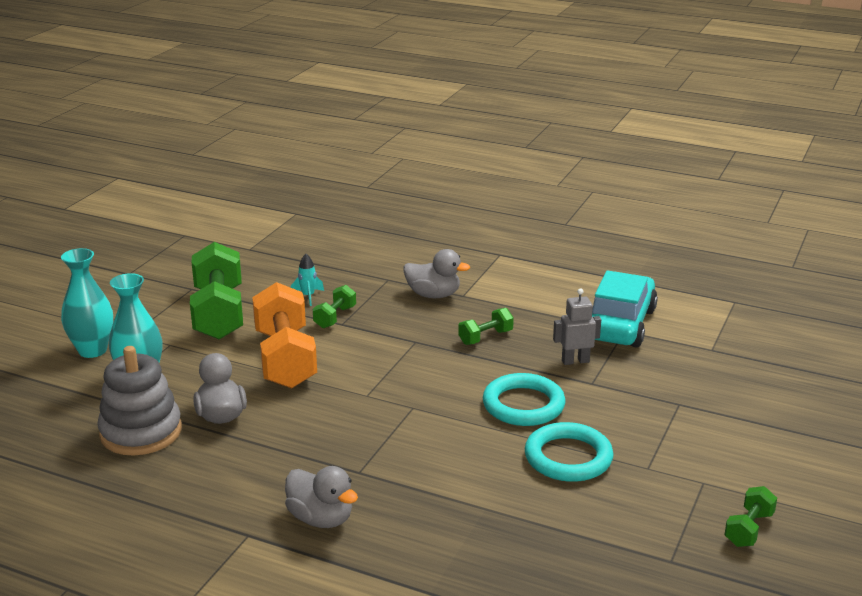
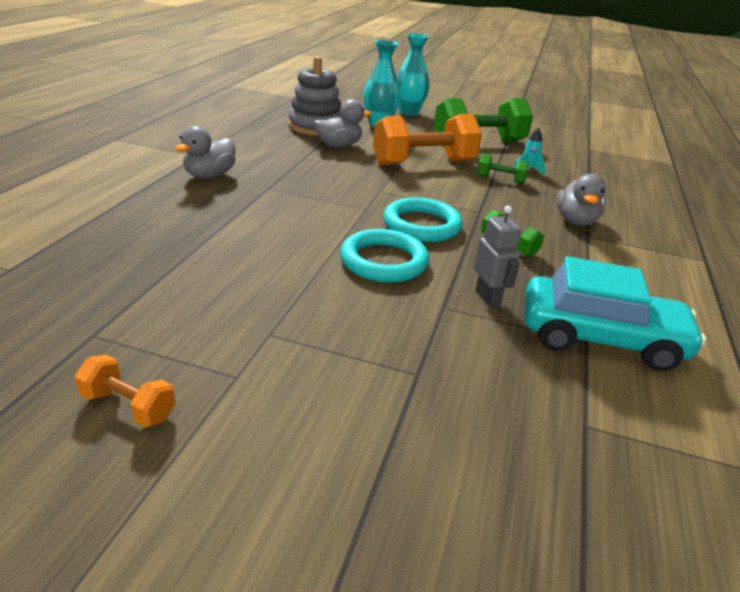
camera: 80 degrees right, 5 degrees up
turquoise ring [525,422,614,482] -> turquoise ring moved to [383,197,463,242]
green dumbbell [724,486,777,547] -> orange dumbbell [75,355,176,427]

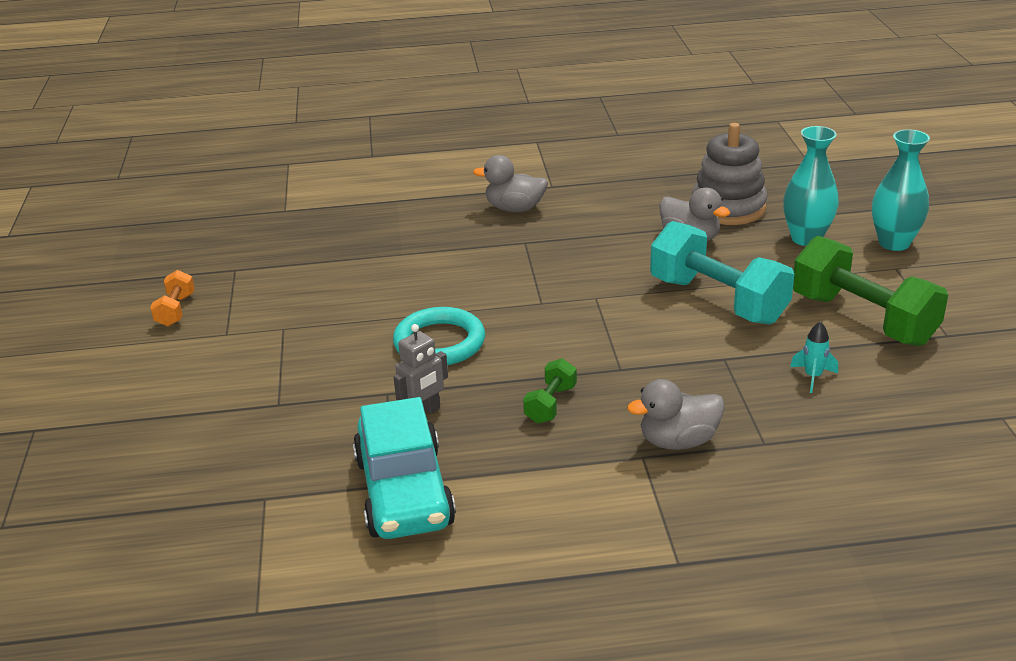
camera: 70 degrees right, 0 degrees up
orange dumbbell [373,114,482,165] -> turquoise dumbbell [650,221,794,324]
turquoise ring [383,197,463,242] -> none
green dumbbell [477,153,529,184] -> none

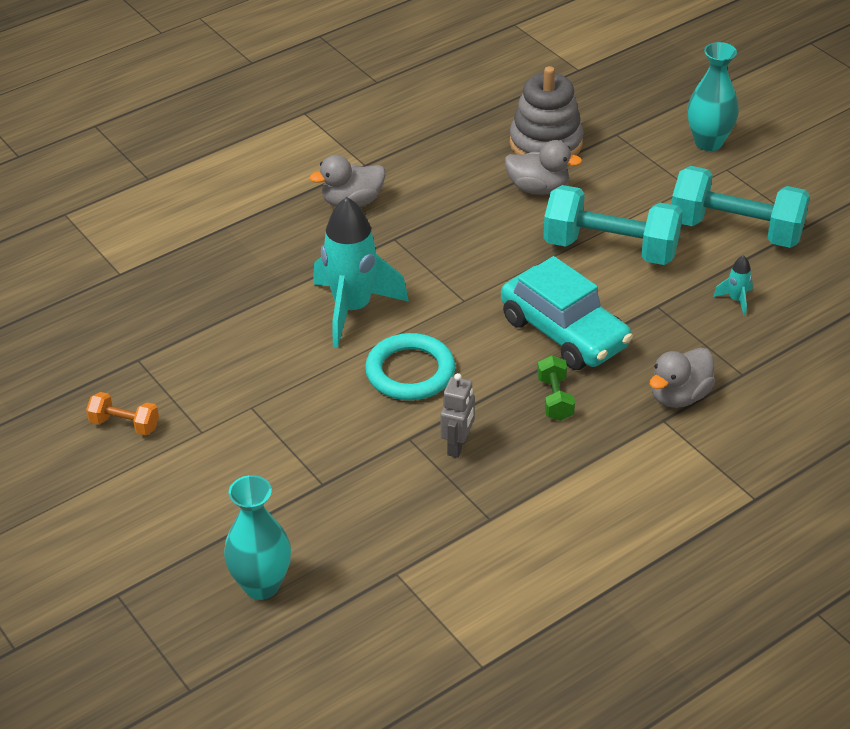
camera: 30 degrees left, 10 degrees up
orange dumbbell [150,270,195,327] -> orange dumbbell turned 45 degrees counterclockwise [86,392,159,435]
turquoise car [353,397,456,539] -> turquoise car moved to [501,256,633,370]
turquoise vase [783,126,839,246] -> turquoise vase moved to [224,475,291,600]
green dumbbell [793,236,948,346] -> turquoise dumbbell [671,166,810,248]
none -> turquoise rocket [313,197,409,348]

